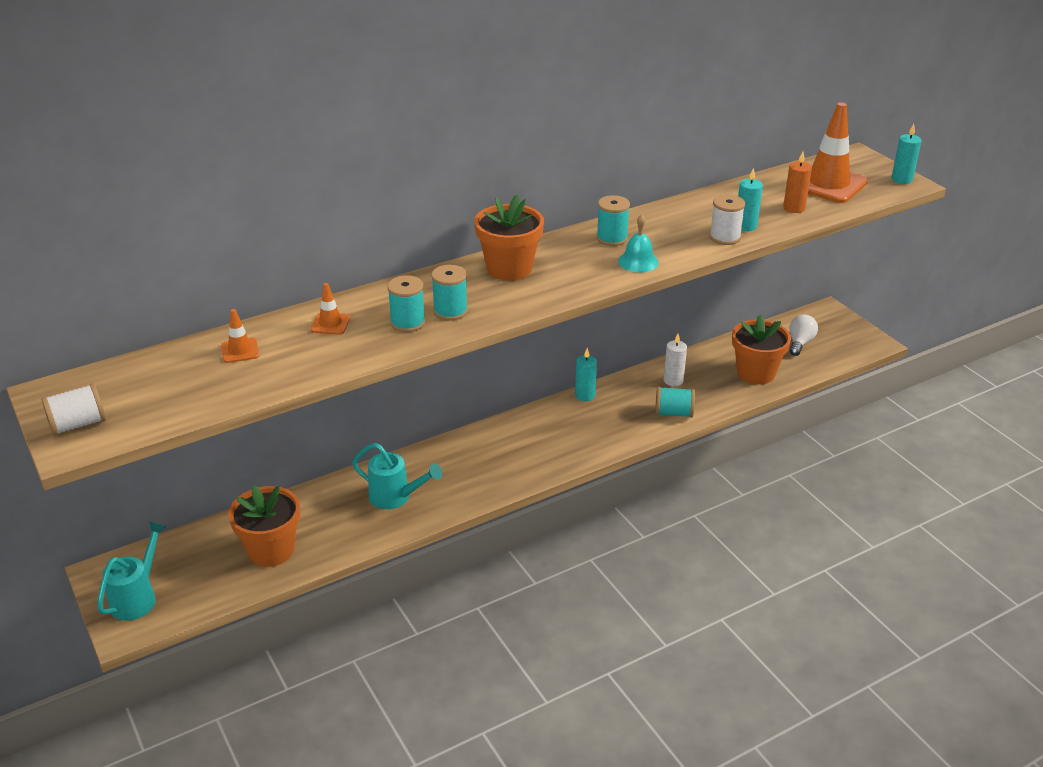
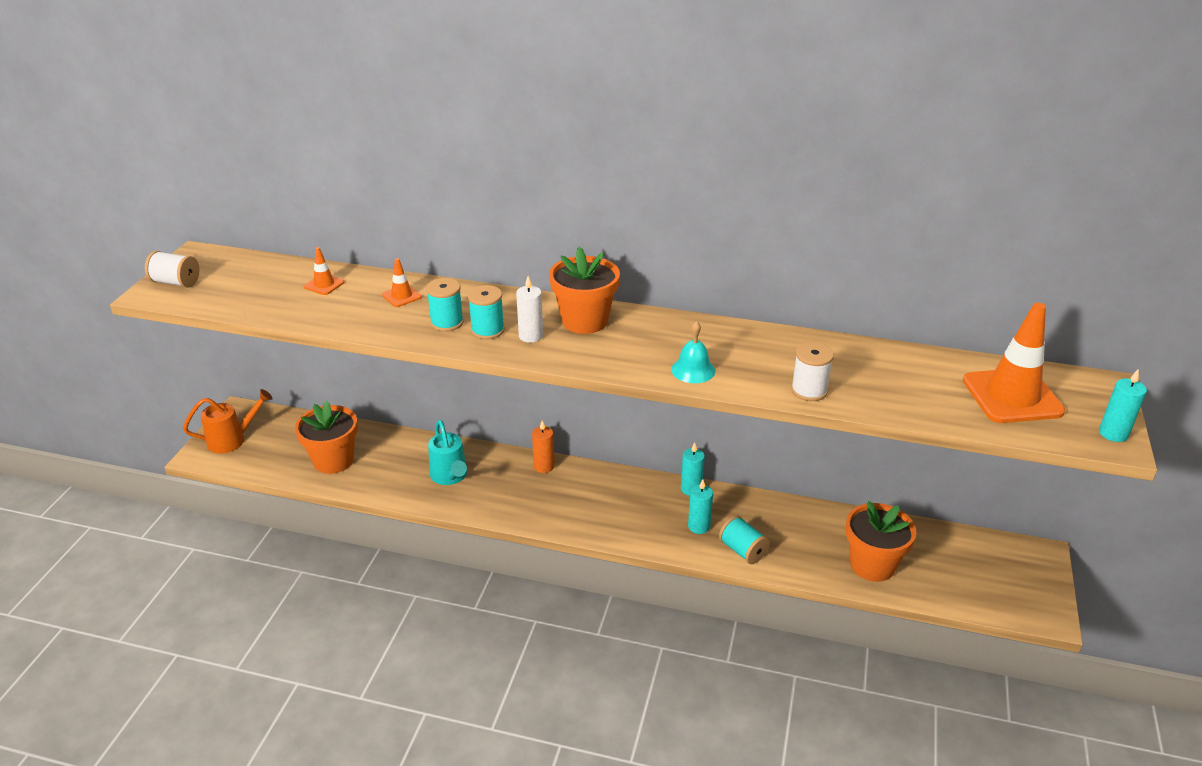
camera: 45 degrees right, 0 degrees up
turquoise watering can [97,522,167,621] -> orange watering can [183,389,273,454]
turquoise spool [597,195,630,246] -> none
white candle [664,334,687,386] -> white candle moved to [516,276,543,343]
turquoise candle [738,168,763,231] -> turquoise candle moved to [688,479,713,534]
orange candle [783,152,812,213] -> orange candle moved to [532,420,555,473]
white light bulb [789,314,818,356] -> none

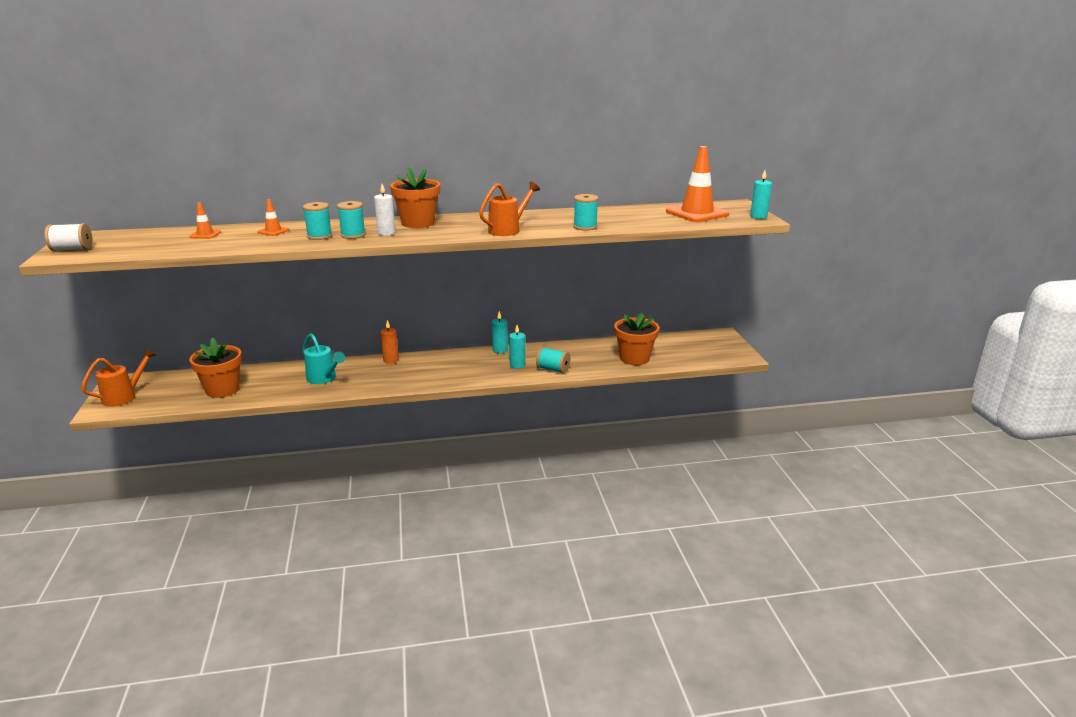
camera: 25 degrees left, 10 degrees down
turquoise bell [671,321,715,383] -> orange watering can [479,182,540,236]
white spool [791,342,834,401] -> turquoise spool [574,194,598,231]

